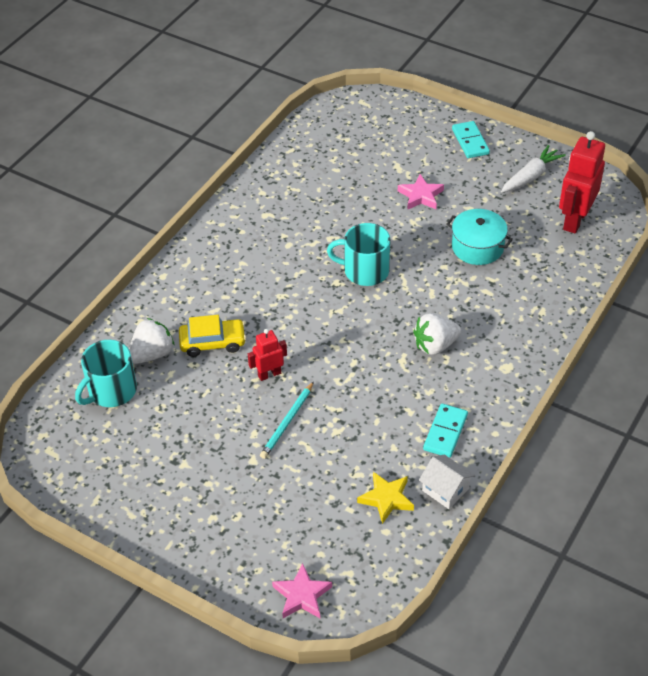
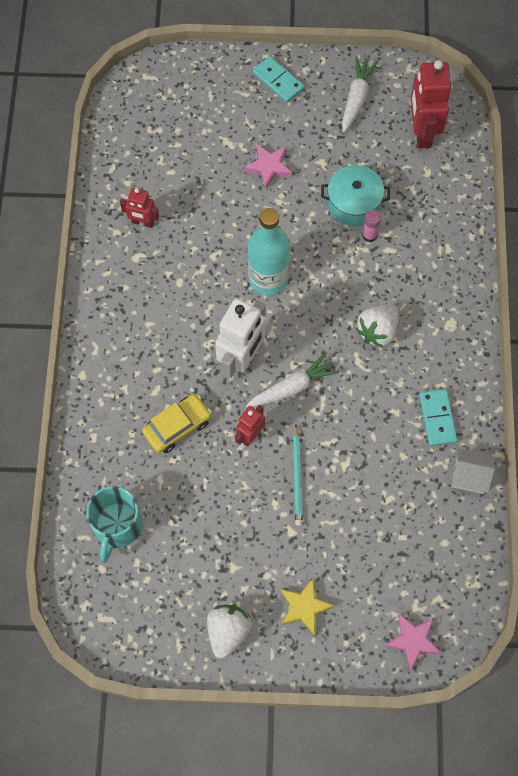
camera: 30 degrees left, 20 degrees up
white strawberry [129,318,175,364] -> white strawberry moved to [207,605,252,659]
turquoise mug [327,223,390,286] -> turquoise bottle [248,208,290,296]
yellow star [357,472,414,524] -> yellow star moved to [281,579,335,635]
none -> red robot [120,188,159,228]
none -> white robot [215,298,266,379]
none -> white carrot [246,352,339,408]
none -> pink glue stick [362,210,381,242]

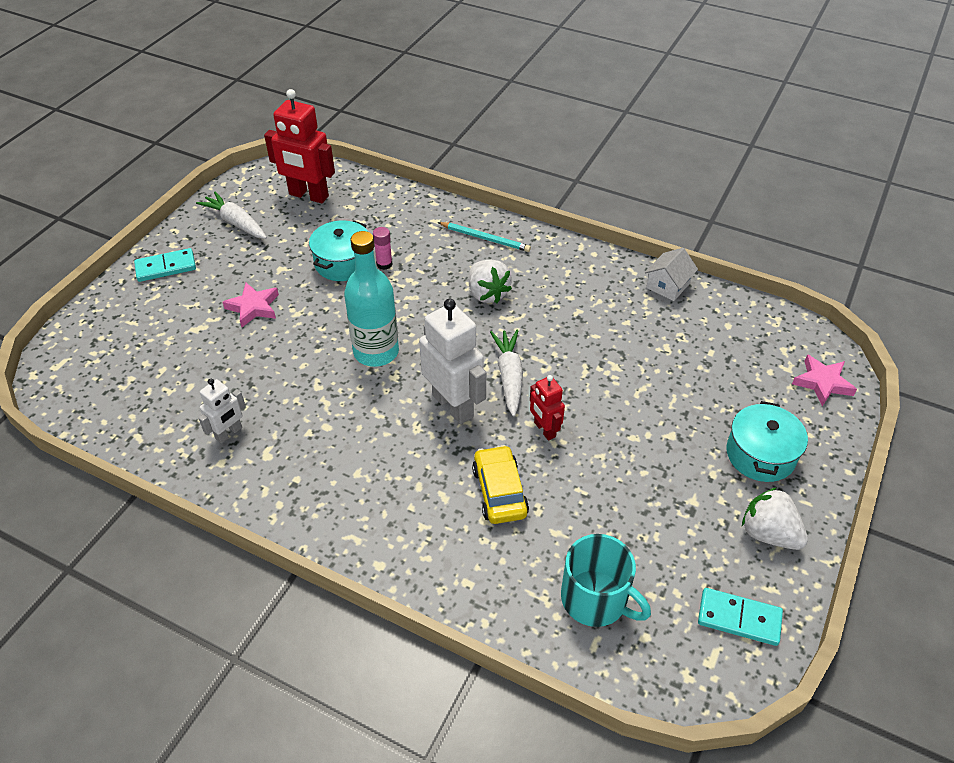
camera: 65 degrees left, 20 degrees down
red robot [120,188,159,228] -> white robot [198,379,245,444]
yellow star [281,579,335,635] -> turquoise pot [727,401,808,482]
turquoise pencil [293,424,302,526] -> turquoise pencil moved to [438,222,531,252]
turquoise domino [419,389,457,446] -> turquoise domino moved to [698,588,783,646]

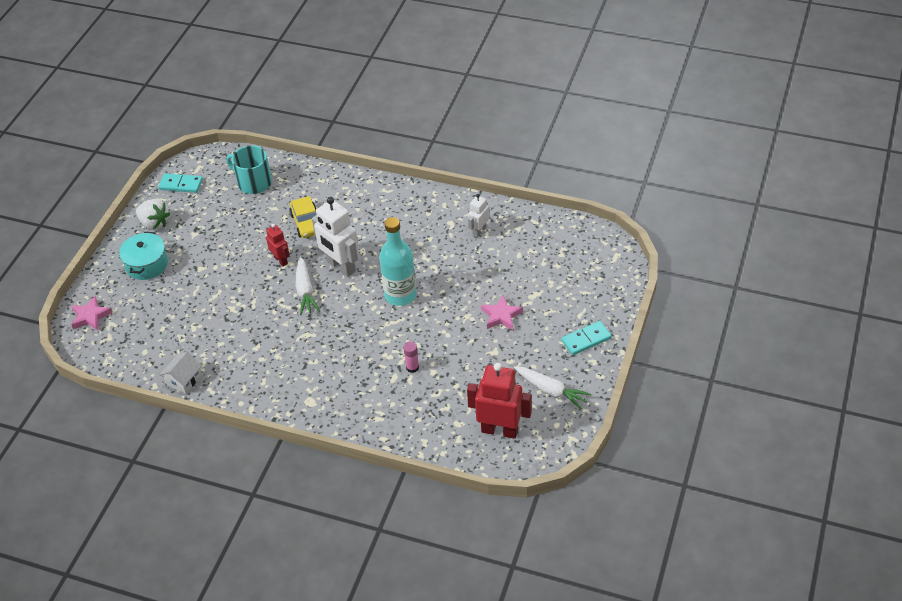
camera: 175 degrees right, 0 degrees up
turquoise pot [309,221,368,281] -> none
turquoise pencil [438,222,531,252] -> none
white strawberry [469,260,512,303] -> none

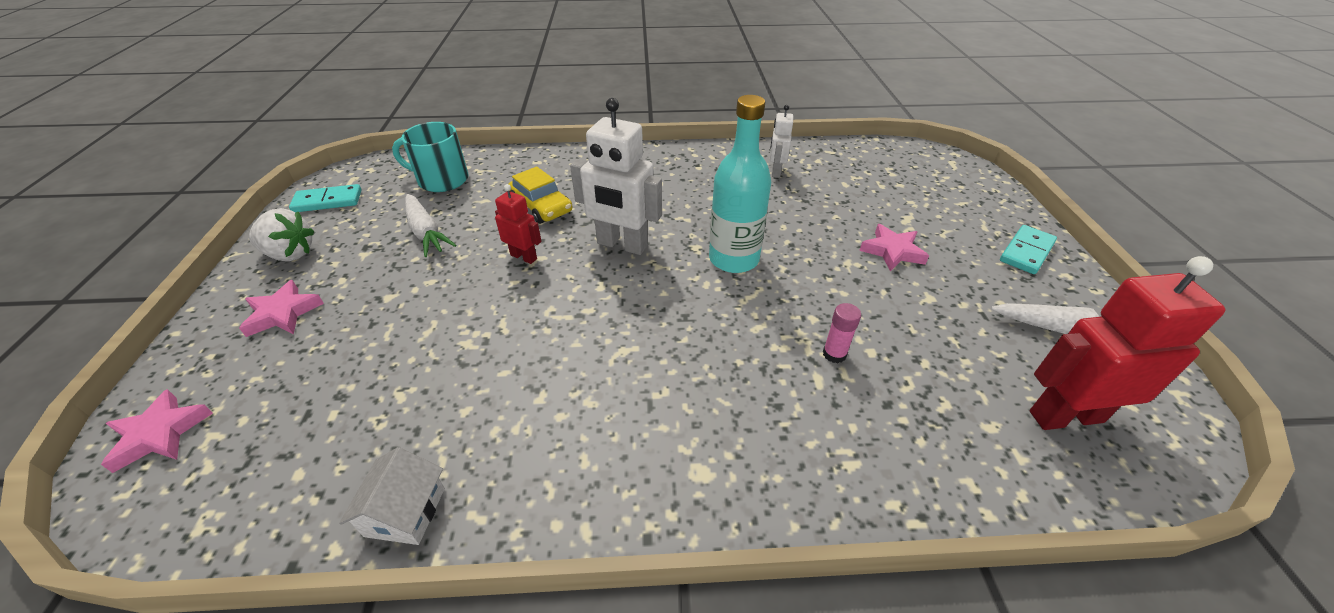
camera: 25 degrees left, 5 degrees down
turquoise pot [119,232,168,280] -> pink star [239,280,324,337]
white carrot [296,256,320,315] -> white carrot moved to [405,194,456,257]

